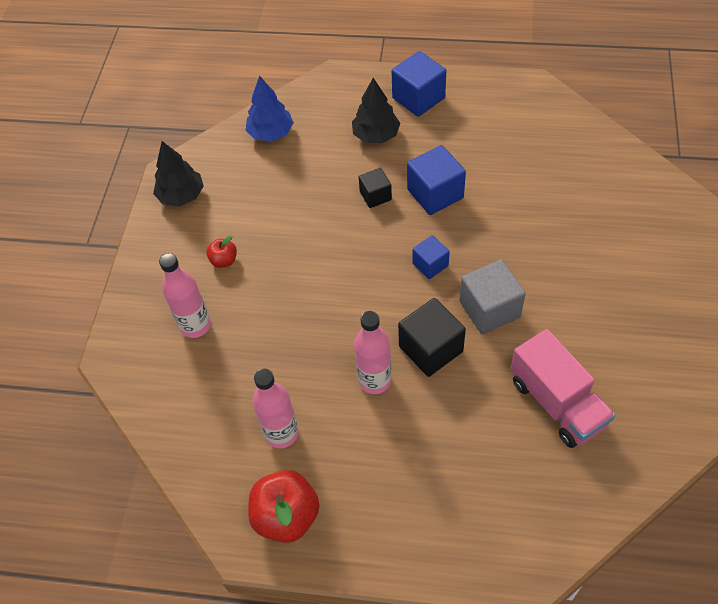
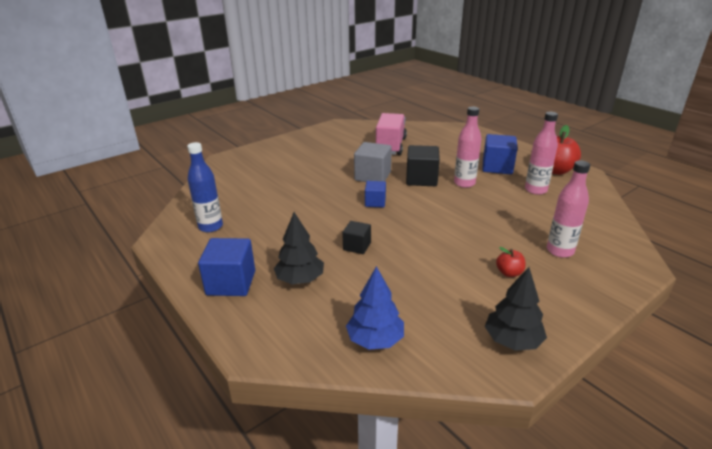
camera: 140 degrees left, 25 degrees down
blue cube [407,145,466,215] -> blue cube moved to [482,134,518,174]
none -> blue bottle [187,142,223,233]

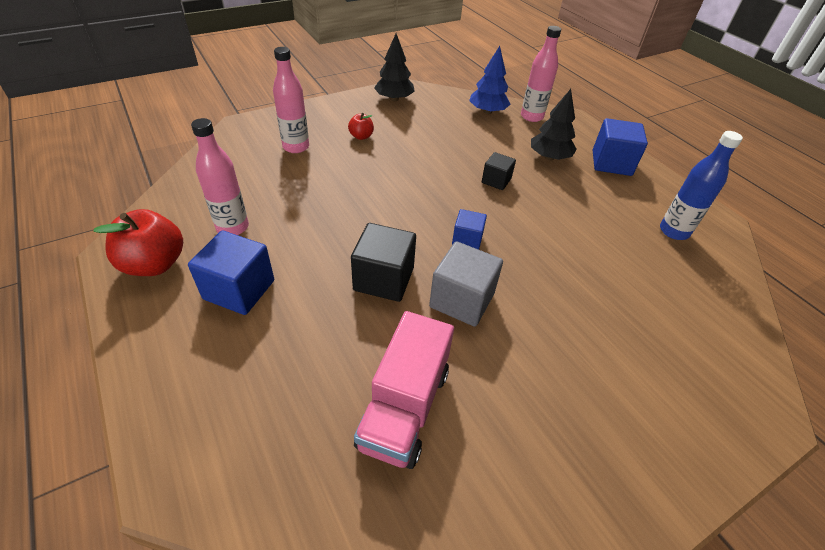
camera: 175 degrees left, 15 degrees up
pink bottle [454,107,481,188] -> pink bottle moved to [521,26,561,122]

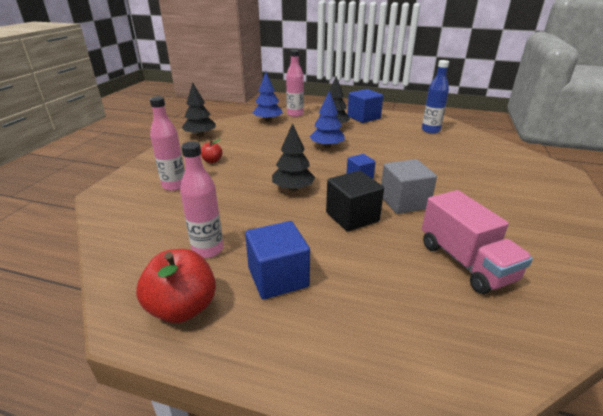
camera: 40 degrees left, 15 degrees down
black cube [482,152,516,190] -> blue tree [310,91,345,148]
none -> black tree [272,123,315,191]

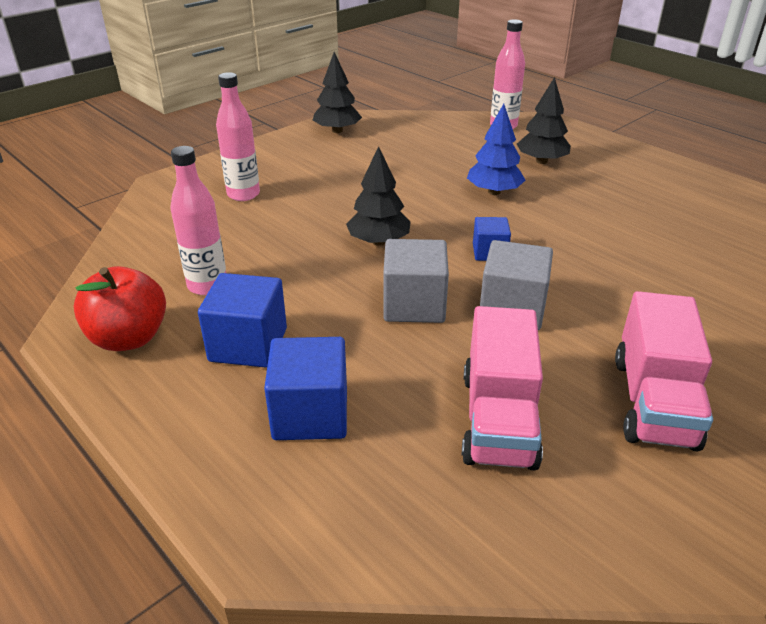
camera: 30 degrees right, 5 degrees up
red apple [201,139,222,163] -> none
blue tree [253,72,283,122] -> none
black cube [326,171,384,232] -> grey cube [383,239,449,323]
blue cube [347,89,383,123] -> blue cube moved to [264,337,347,440]
blue bottle [422,60,449,134] -> none
none -> pink truck [615,291,713,452]

